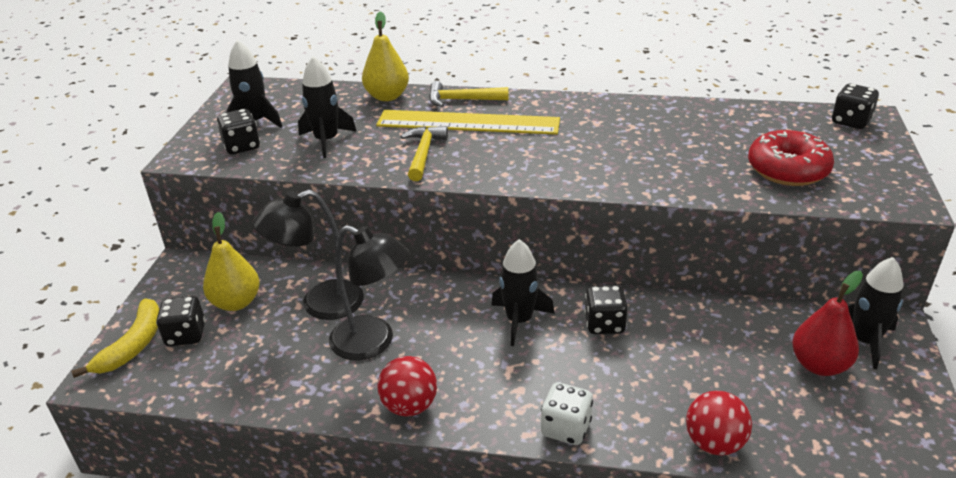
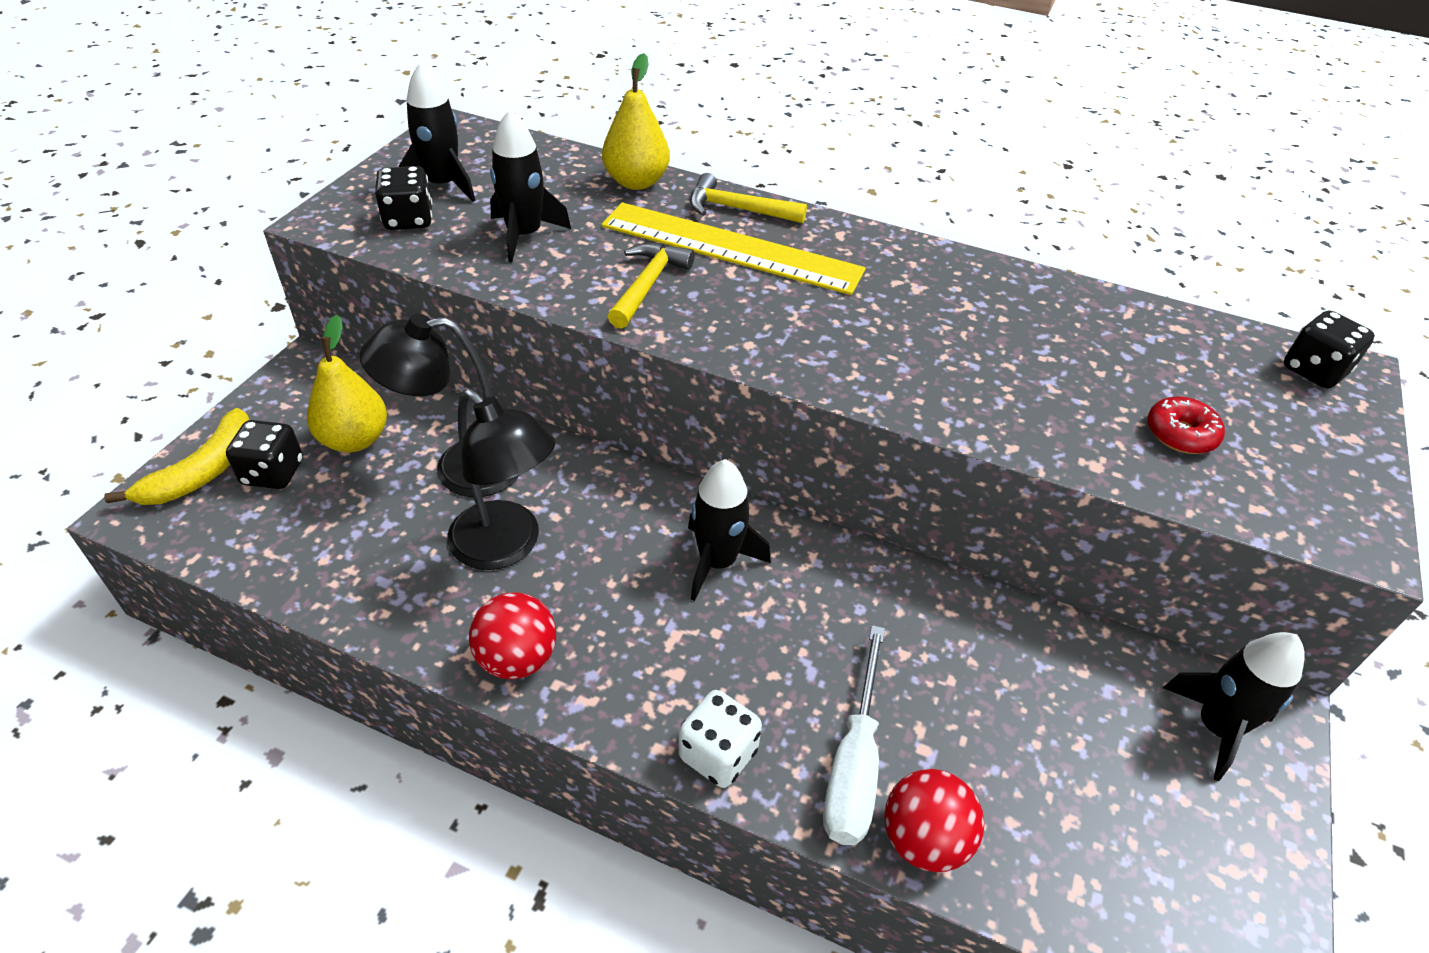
camera: 10 degrees right, 10 degrees up
black dice [584,285,628,334] -> none
red donut [748,130,834,186] -> red donut [1147,396,1225,454], size x0.57
red pear [792,271,863,376] -> none
none -> white screwdriver [823,625,885,845]

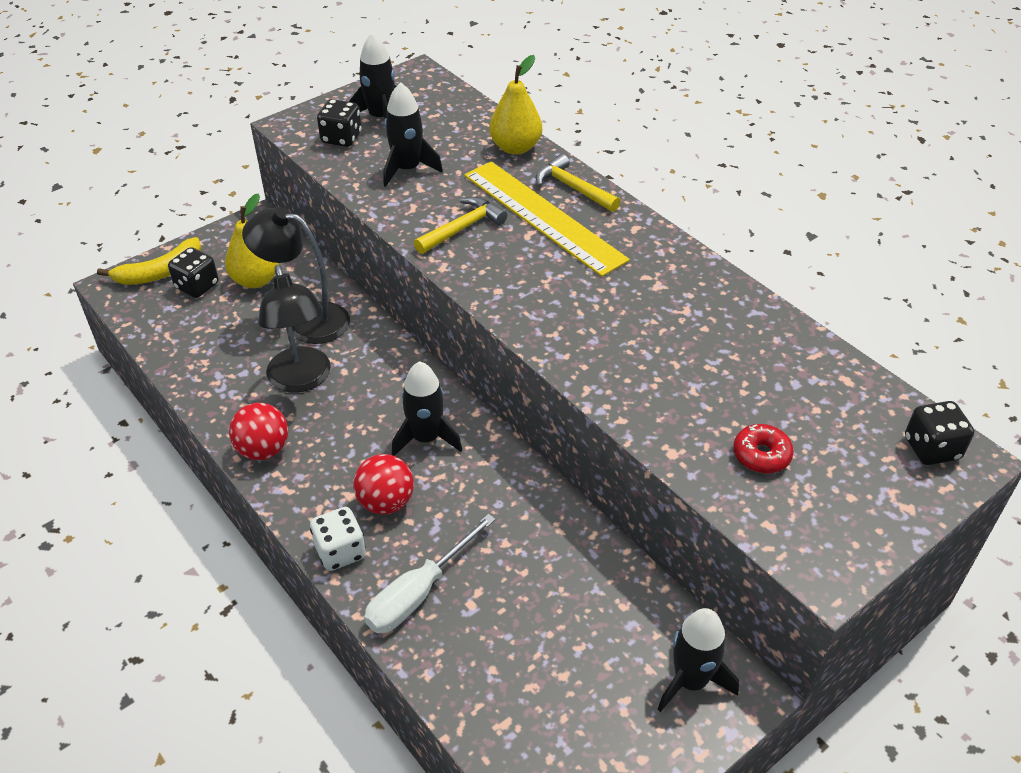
camera: 30 degrees right, 0 degrees up
red ball [884,769,984,872] -> red ball moved to [353,454,414,514]

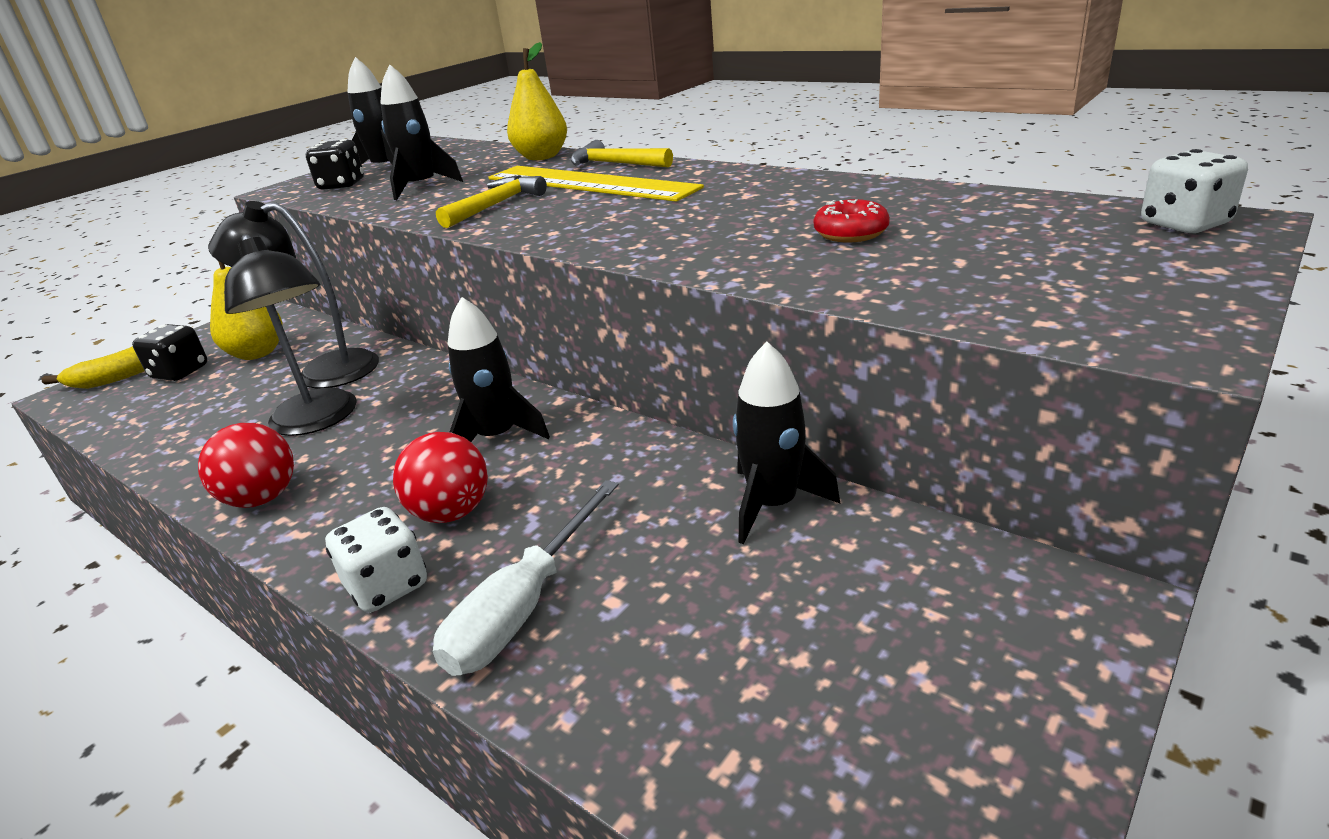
camera: 10 degrees left, 15 degrees down
black rocket [657,608,739,712] -> black rocket moved to [733,342,840,544]
red donut [733,424,794,473] -> red donut moved to [814,199,890,242]
black dice [905,401,974,465] -> white dice [1141,149,1248,233]

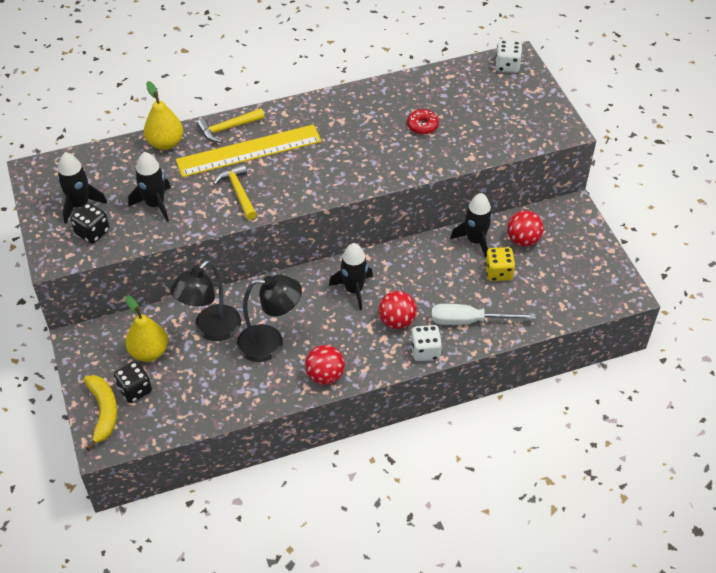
camera: 60 degrees left, 20 degrees up
white screwdriver [433,480,619,676] -> white screwdriver turned 120 degrees clockwise [431,304,536,325]
none -> yellow dice [485,247,515,281]
none -> red ball [507,211,544,247]

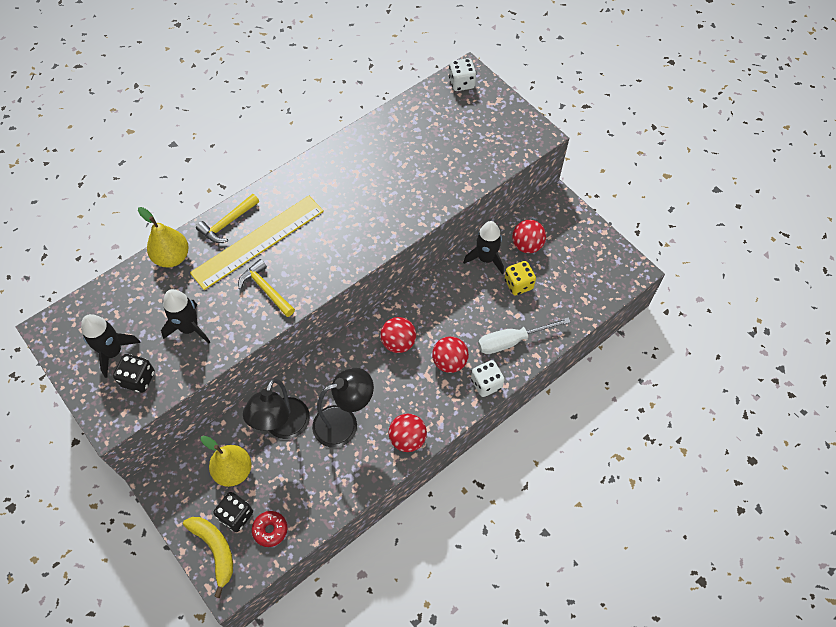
camera: 20 degrees left, 10 degrees up
black rocket [329,243,373,310] -> red ball [380,317,416,353]
red donut [407,109,439,134] -> red donut moved to [252,511,287,547]

